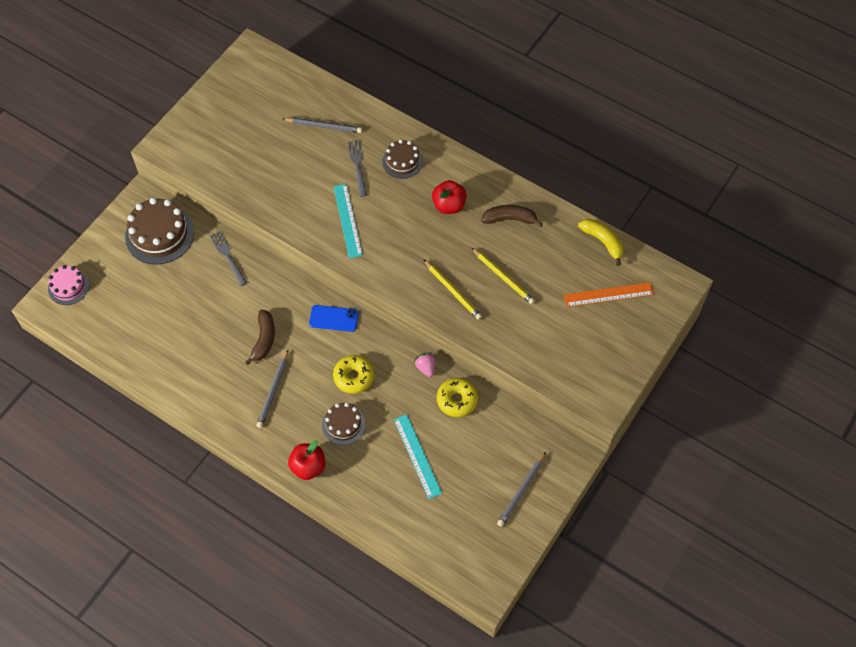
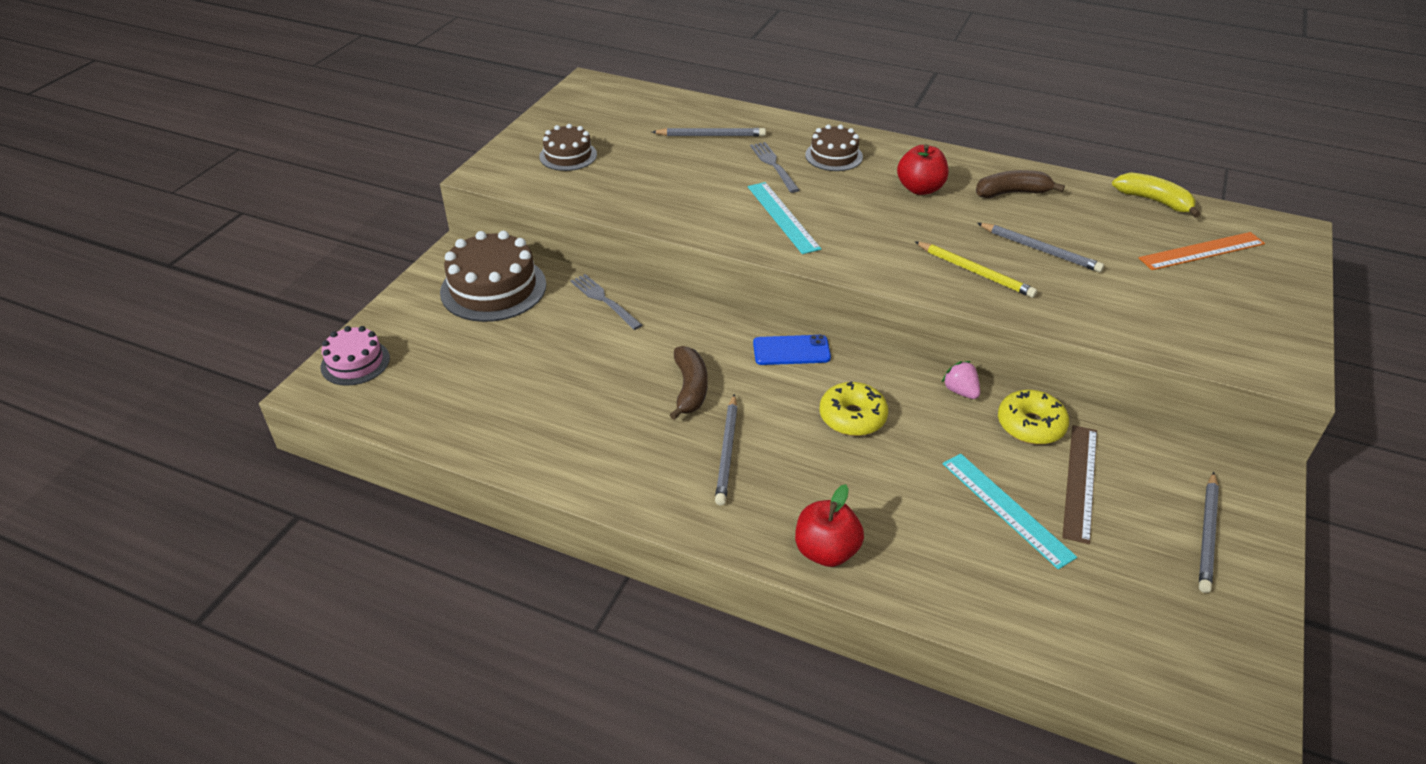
camera: 10 degrees left, 20 degrees down
brown cake [322,403,366,445] -> brown cake moved to [539,124,597,171]
yellow pencil [472,248,535,304] -> grey pencil [977,223,1104,272]
none -> brown ruler [1062,425,1097,544]

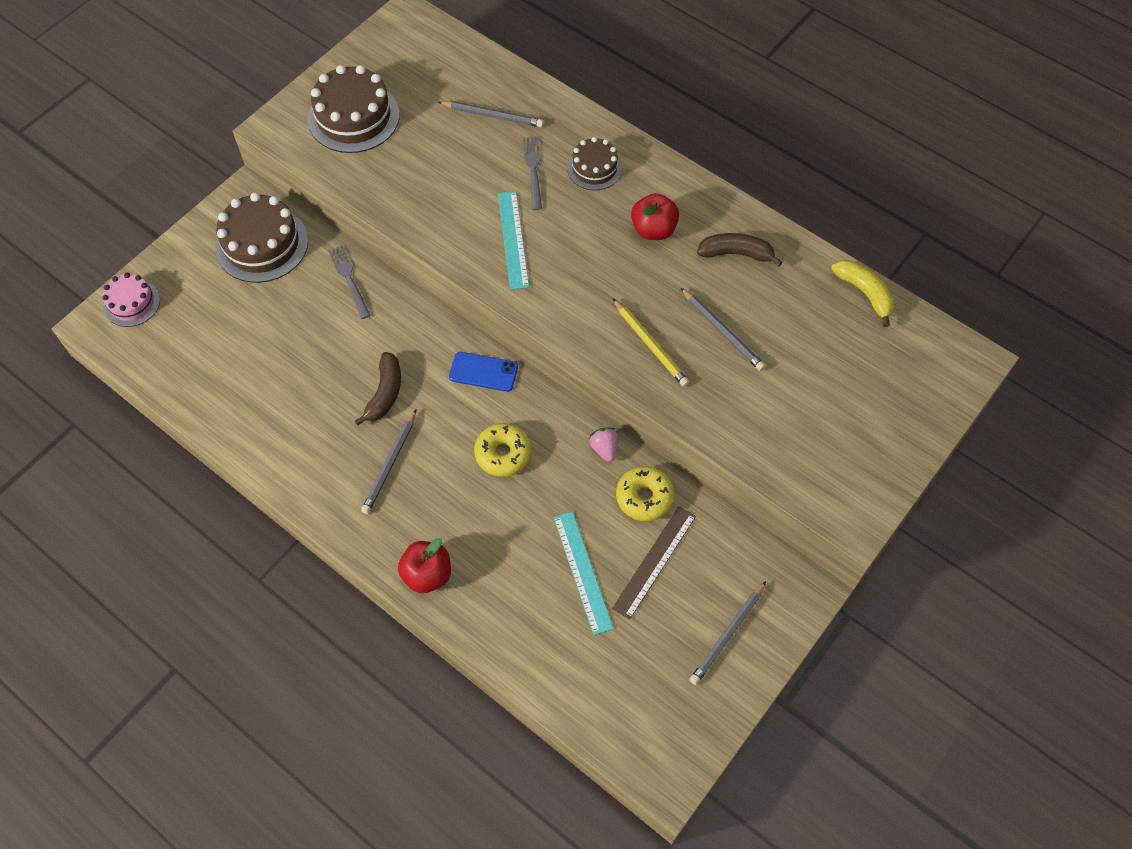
camera: 15 degrees right, 20 degrees up
brown cake [539,124,597,171] -> brown cake [308,65,399,153], size x1.70
orange ruler [1139,232,1265,270] -> none

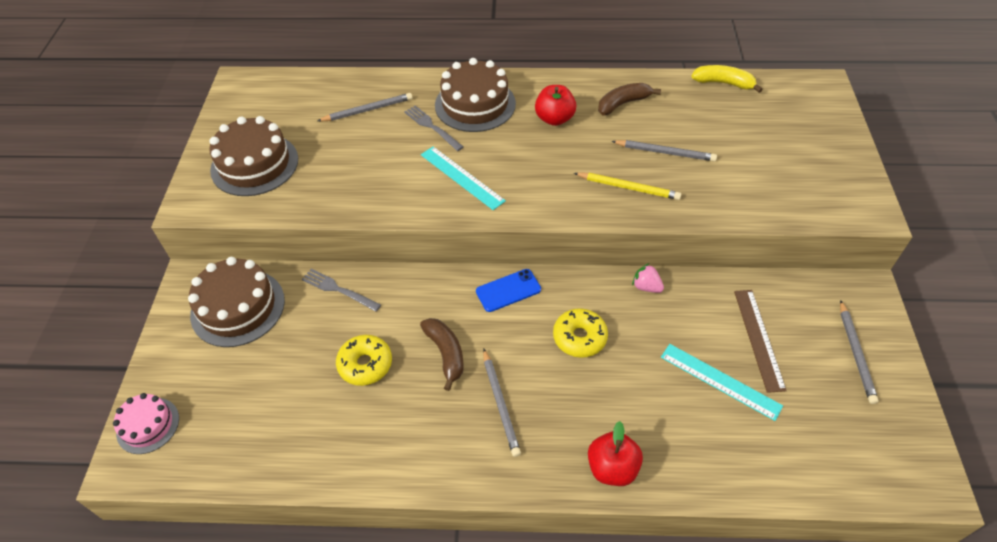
camera: 35 degrees left, 10 degrees down
brown cake [567,137,622,190] -> brown cake [435,58,516,132], size x1.70
yellow donut [616,466,675,521] -> yellow donut moved to [336,335,392,386]

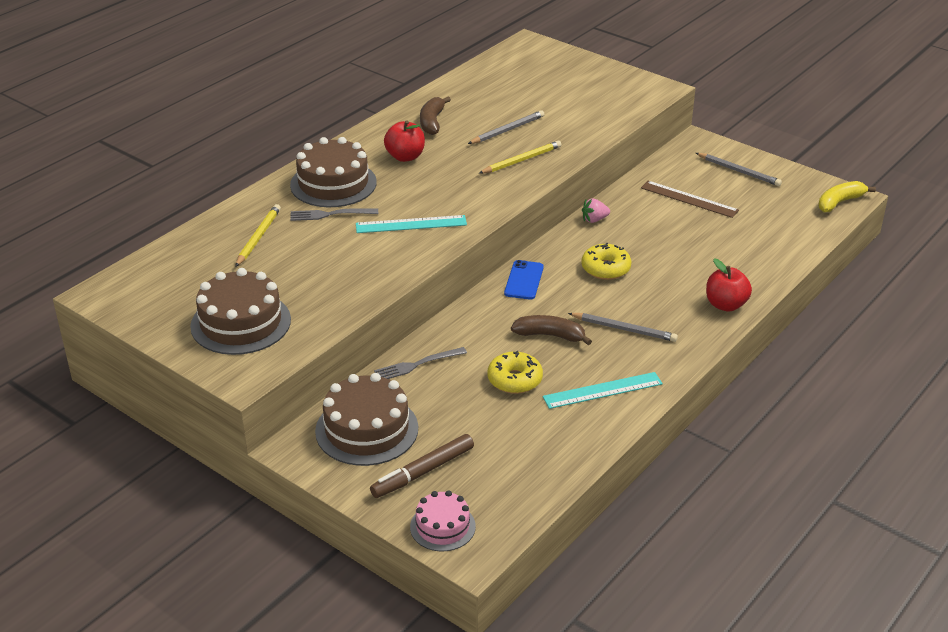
camera: 55 degrees left, 15 degrees down
grey pencil [317,93,413,121] -> yellow pencil [235,204,281,267]
turquoise ruler [661,344,783,421] -> turquoise ruler moved to [543,372,663,409]
yellow banana [691,65,763,93] -> yellow banana moved to [818,181,876,212]
none -> brown marker [370,434,474,498]

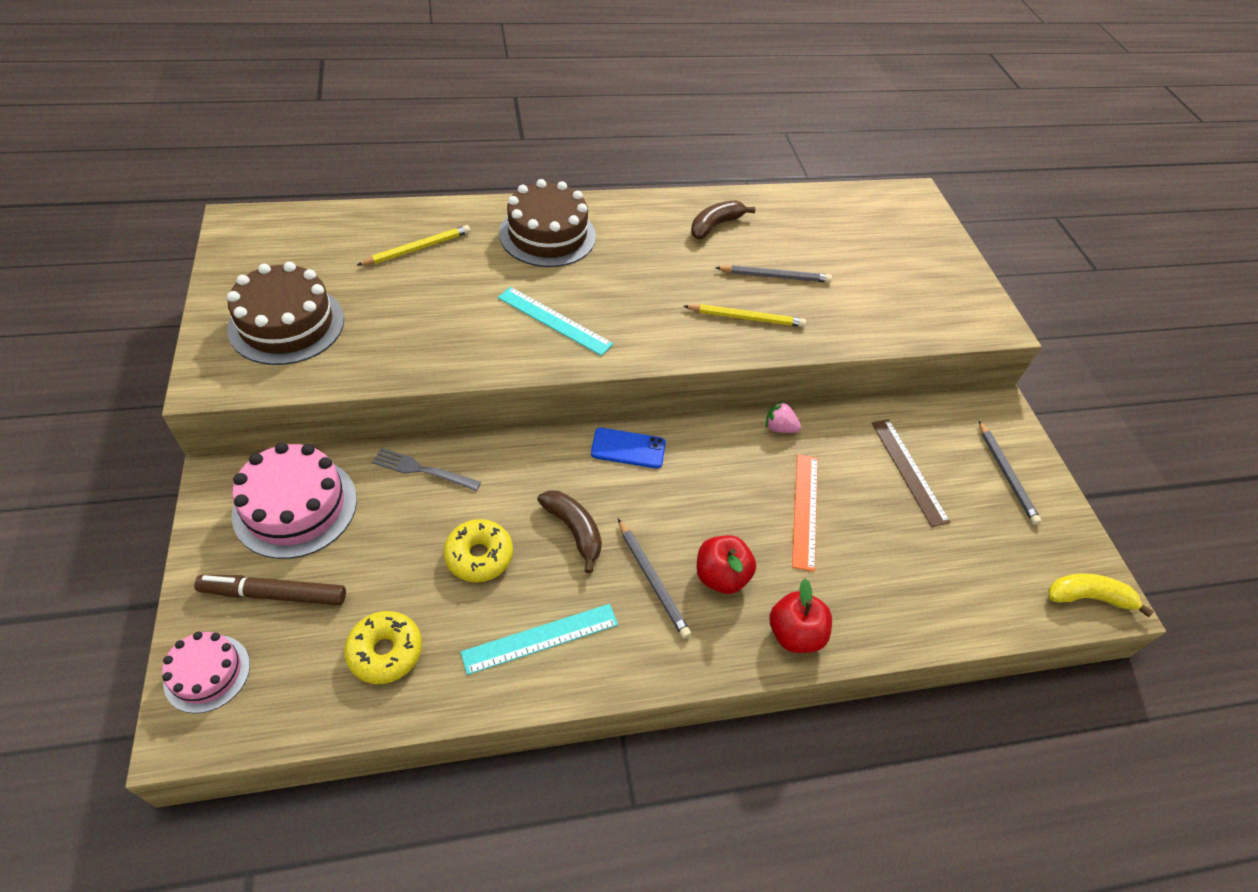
camera: 35 degrees right, 15 degrees up
grey fork [290,208,378,221] -> none
brown cake [315,373,418,466] -> pink cake [232,442,357,559]
red apple [384,120,425,162] -> red apple moved to [697,535,756,594]
blue phone [504,260,544,300] -> blue phone turned 45 degrees clockwise [591,428,666,469]
turquoise ruler [543,372,663,409] -> turquoise ruler turned 45 degrees counterclockwise [461,604,618,675]
yellow donut [581,243,631,280] -> yellow donut moved to [344,611,422,684]
none -> orange ruler [792,454,818,572]

